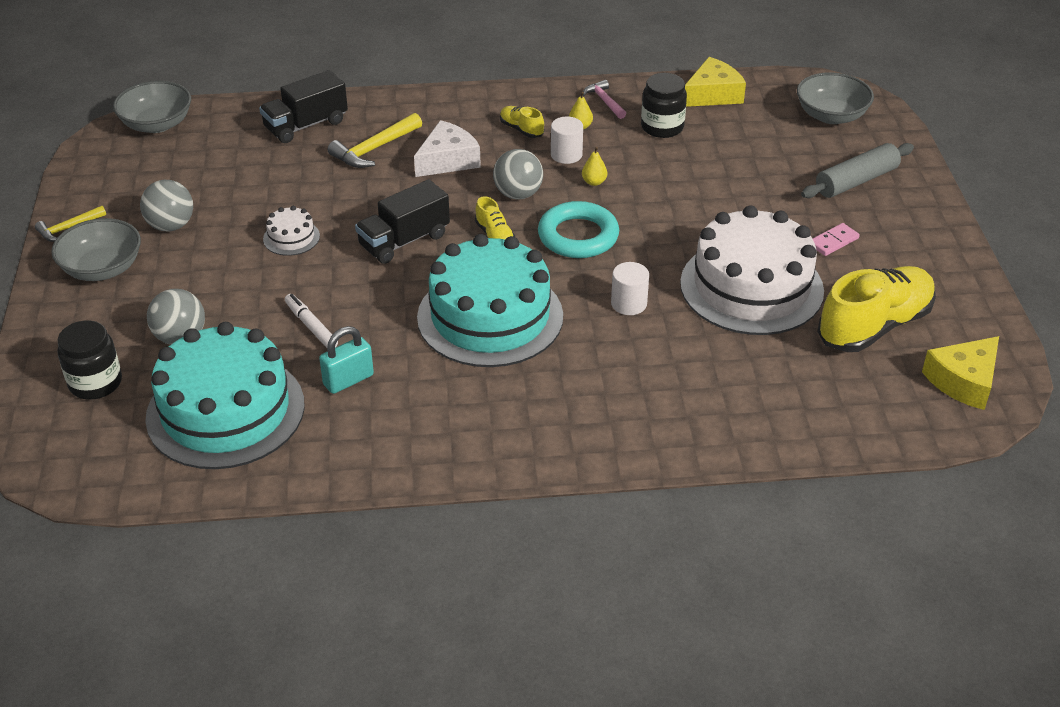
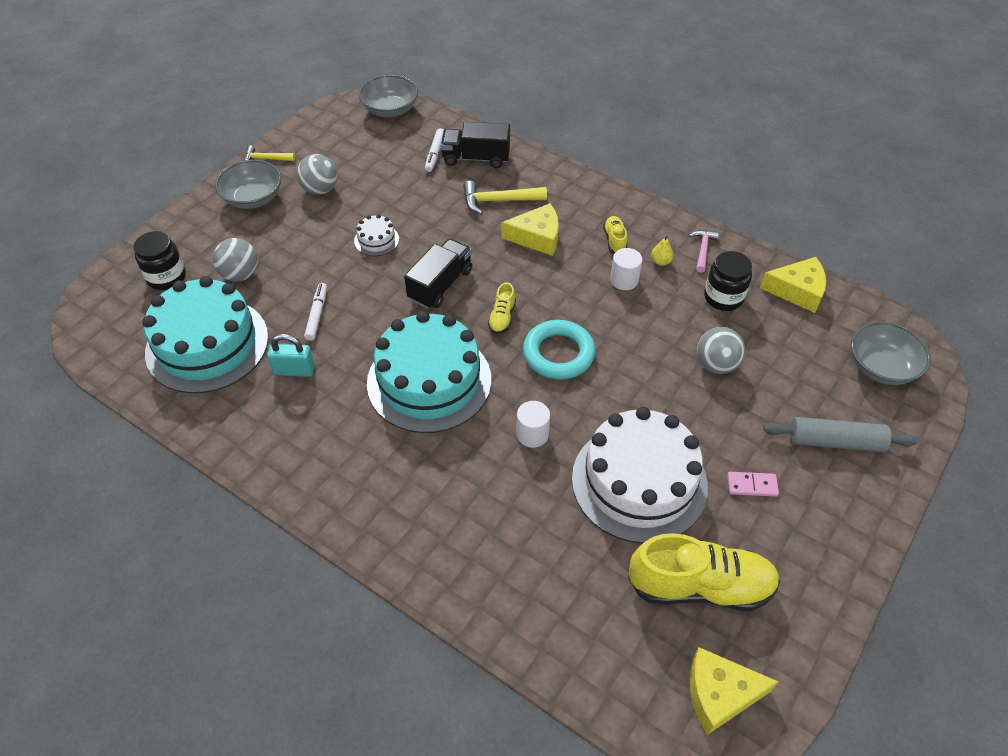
camera: 40 degrees right, 10 degrees up
black truck [355,179,450,264] -> black truck turned 120 degrees clockwise [404,239,472,309]
white cheese [414,120,481,177] -> yellow cheese [501,203,559,256]
grey ball [493,149,543,199] -> grey ball moved to [697,327,745,374]
yellow pear [582,147,607,186] -> none
none -> white marker [425,128,444,172]

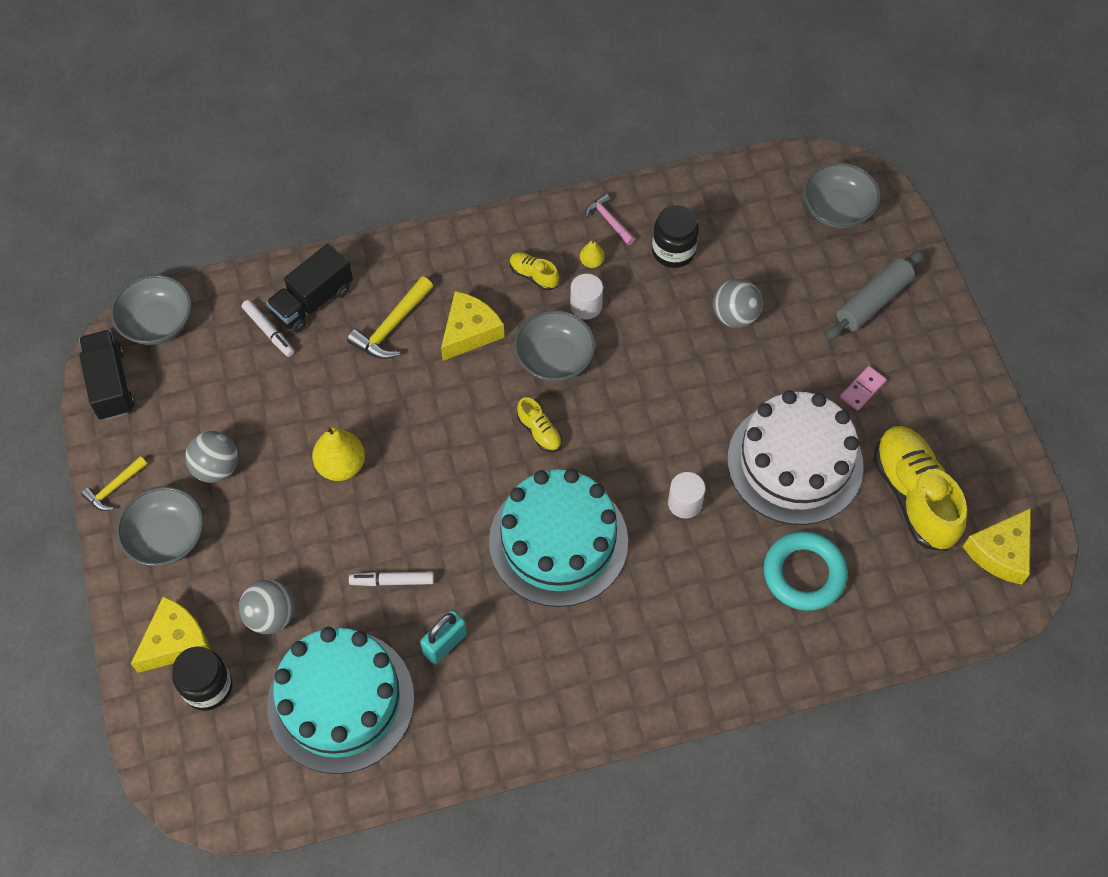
camera: 50 degrees left, 10 degrees up
white marker [304,283,327,341] -> white marker turned 45 degrees counterclockwise [349,572,434,586]
white cake [354,214,399,256] -> yellow pear [312,426,365,481]
black truck [404,239,472,309] -> black truck moved to [79,330,135,420]
turquoise ring [523,320,595,380] -> turquoise ring moved to [764,531,848,611]
yellow shoe [628,533,780,611] -> yellow shoe turned 60 degrees counterclockwise [873,426,967,551]
yellow cheese [760,257,826,313] -> yellow cheese moved to [131,596,211,673]
none -> grey bowl [514,310,595,382]

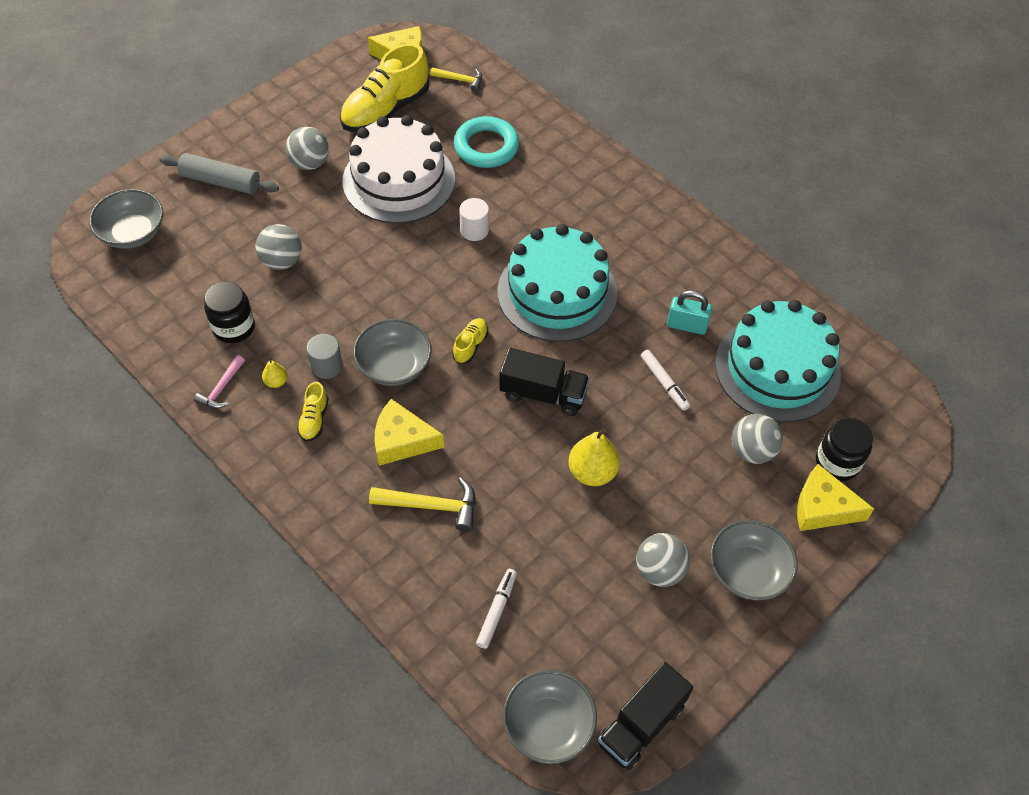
camera: 120 degrees left, 5 degrees down
yellow hammer [81,456,147,511] -> yellow hammer moved to [430,67,482,92]
black truck [266,244,353,333] -> black truck moved to [499,348,590,416]
white cylinder [570,274,603,320] -> grey cylinder [307,334,343,379]
pink domino [840,366,887,411] -> grey ball [286,126,329,170]

